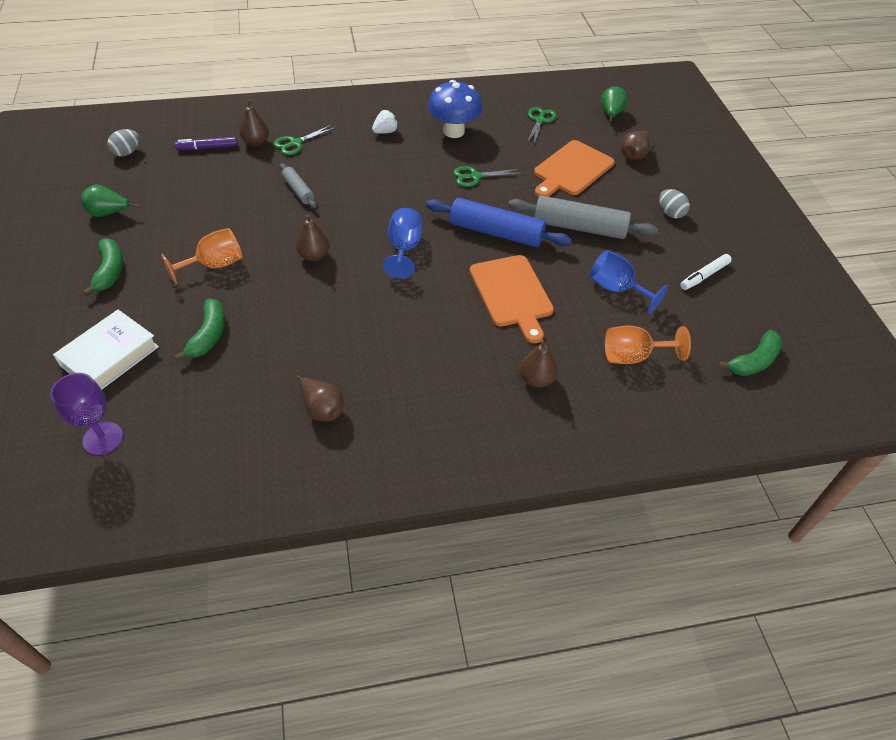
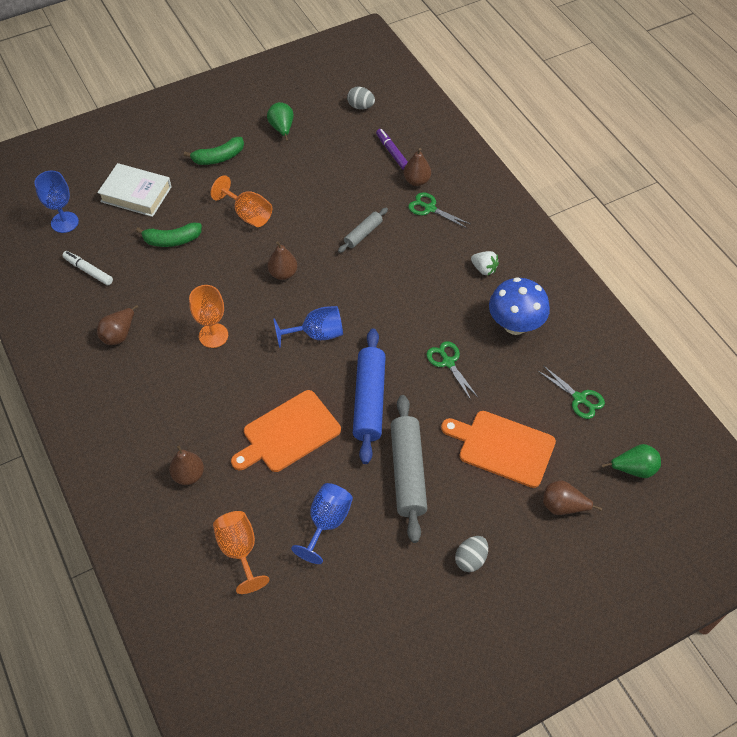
camera: 75 degrees right, 5 degrees up
purple goblet [50,373,123,455] -> blue goblet [34,171,79,233]
green scissors [527,107,556,144] -> green scissors turned 45 degrees clockwise [538,365,605,419]
white marker [680,254,732,290] -> white marker moved to [62,251,113,285]
green banana [718,330,783,376] -> none
none -> orange goblet [189,285,228,348]

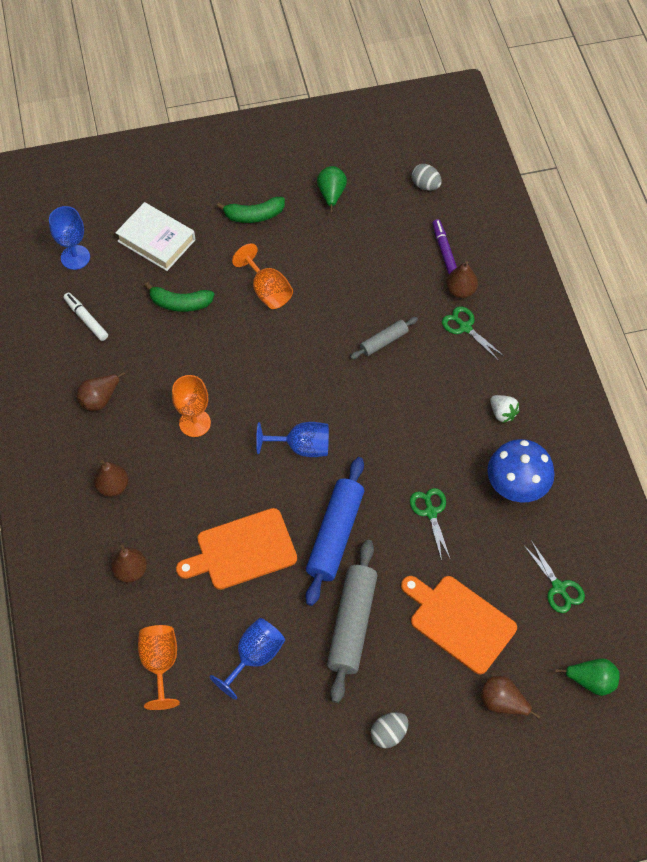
camera: 15 degrees right, 5 degrees up
brown pear [267,241,297,280] -> brown pear moved to [94,460,128,497]

